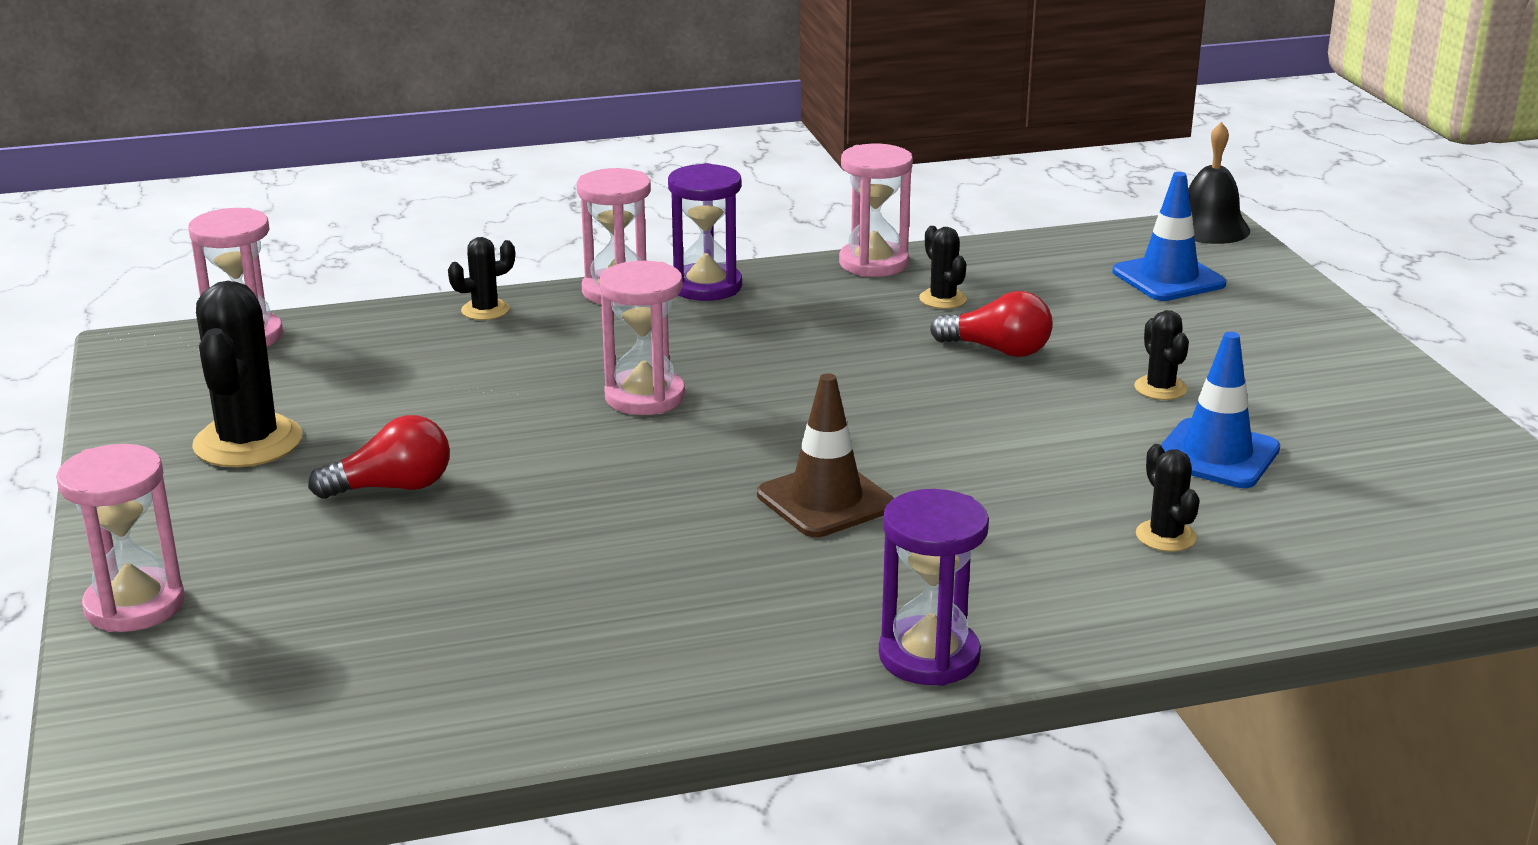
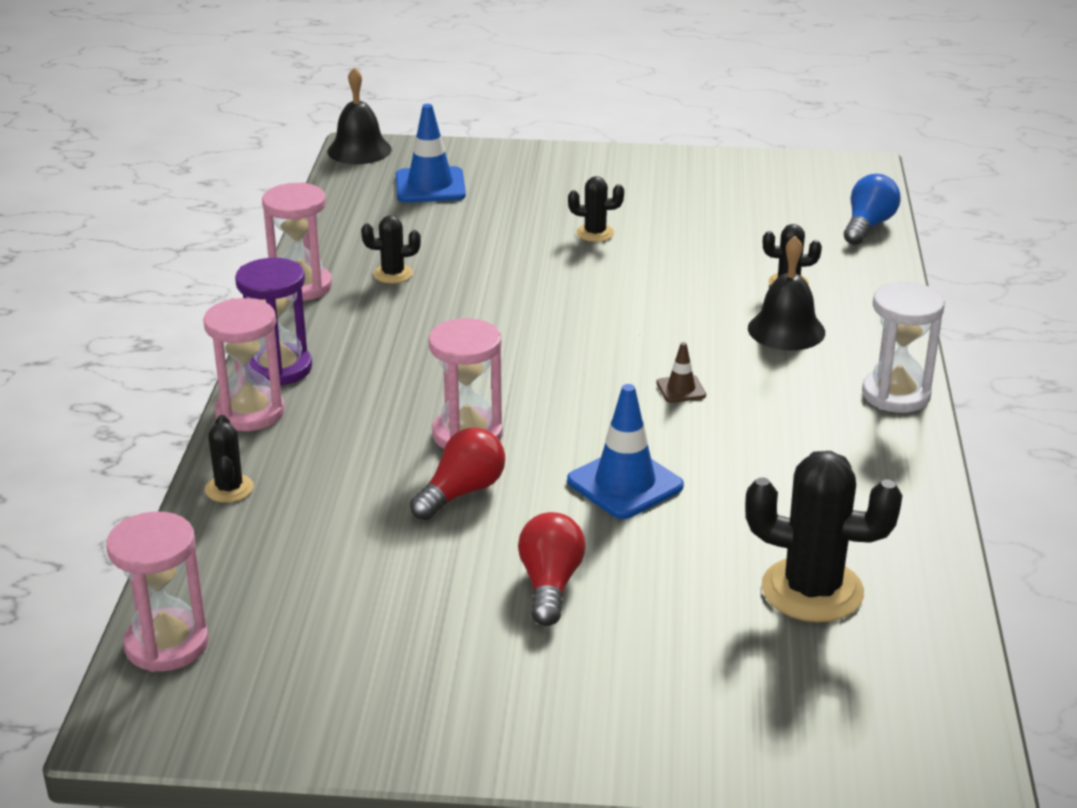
camera: 70 degrees left, 5 degrees up
pink hourglass [56,444,185,632] -> none
black cactus [192,281,303,467] -> black cactus moved to [745,451,903,622]
brown traffic cone [757,373,894,537] -> brown traffic cone [656,342,706,403], size x0.51
purple hourglass [879,489,989,686] -> white hourglass [862,282,945,413]
red light bulb [930,291,1053,357] -> red light bulb moved to [410,428,505,520]
blue traffic cone [1161,332,1280,488] -> blue traffic cone moved to [567,384,684,519]
none -> black bell [748,236,825,350]
none -> blue light bulb [844,174,900,245]

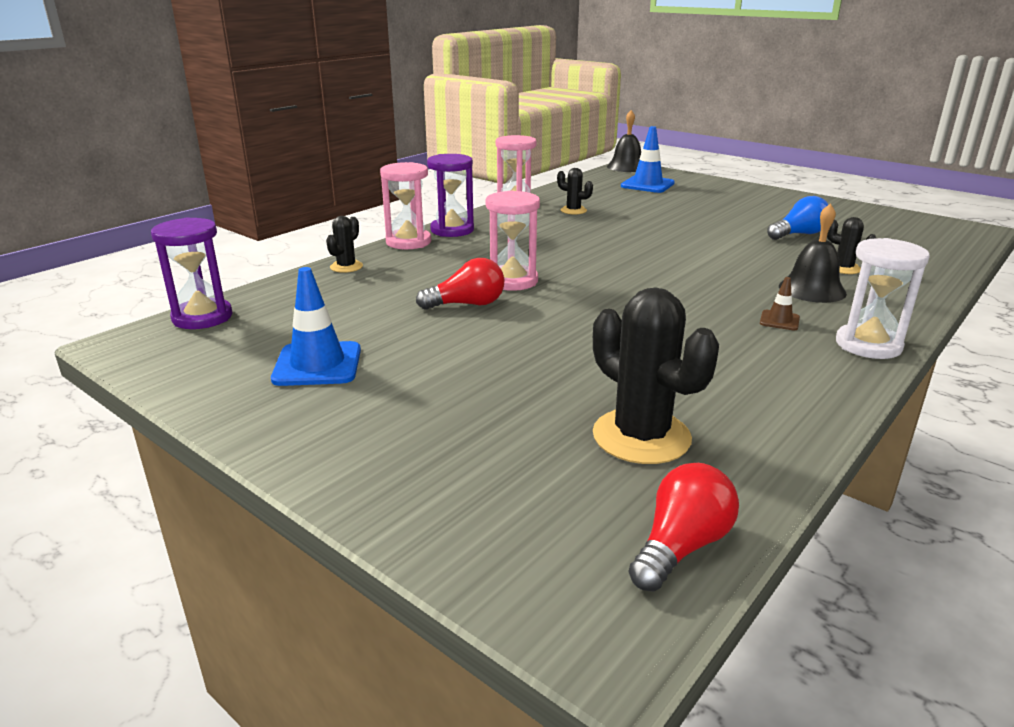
camera: 35 degrees right, 5 degrees down
pink hourglass [106,511,209,672] -> purple hourglass [151,218,233,329]
red light bulb [518,512,585,626] -> red light bulb moved to [628,463,739,592]
blue traffic cone [567,384,684,519] -> blue traffic cone moved to [271,267,361,386]
black cactus [568,176,624,242] -> none
brown traffic cone [656,342,706,403] -> brown traffic cone moved to [760,277,800,330]
blue light bulb [844,174,900,245] -> blue light bulb moved to [767,196,829,240]

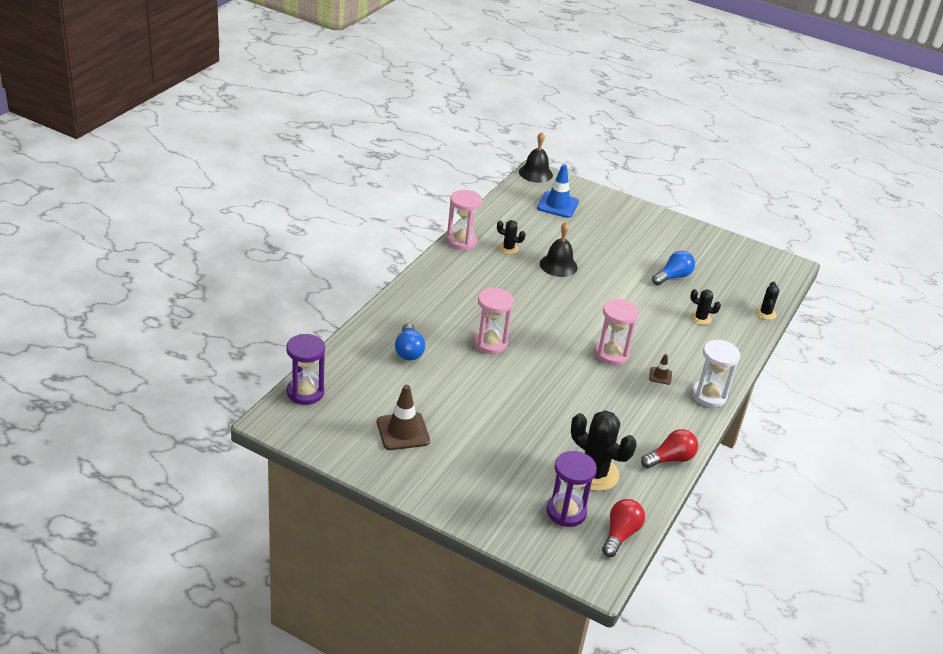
camera: 15 degrees left, 10 degrees up
blue traffic cone [271,267,361,386] -> brown traffic cone [377,385,430,450]
black cactus [326,216,363,273] -> black cactus moved to [755,281,779,320]
pink hourglass [380,162,431,250] -> pink hourglass moved to [594,299,639,365]
red light bulb [416,258,505,310] -> red light bulb moved to [641,429,698,468]
purple hourglass [427,154,474,237] -> purple hourglass moved to [546,451,597,527]
black bell [779,204,847,303] -> black bell moved to [540,222,578,277]
none -> blue light bulb [395,323,425,361]

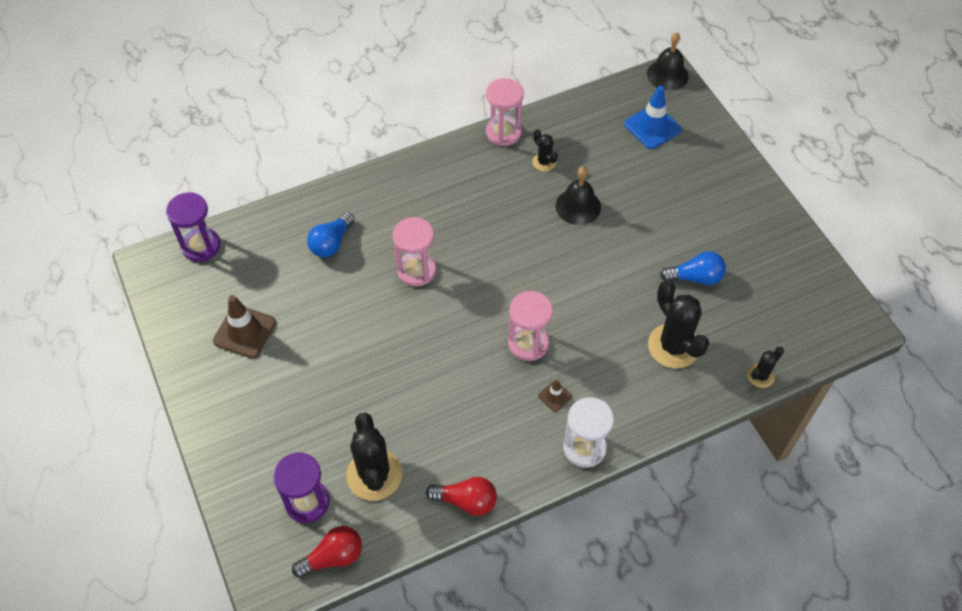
camera: 40 degrees right, 20 degrees up
black cactus [690,289,721,325] -> black cactus [648,281,709,369], size x1.94

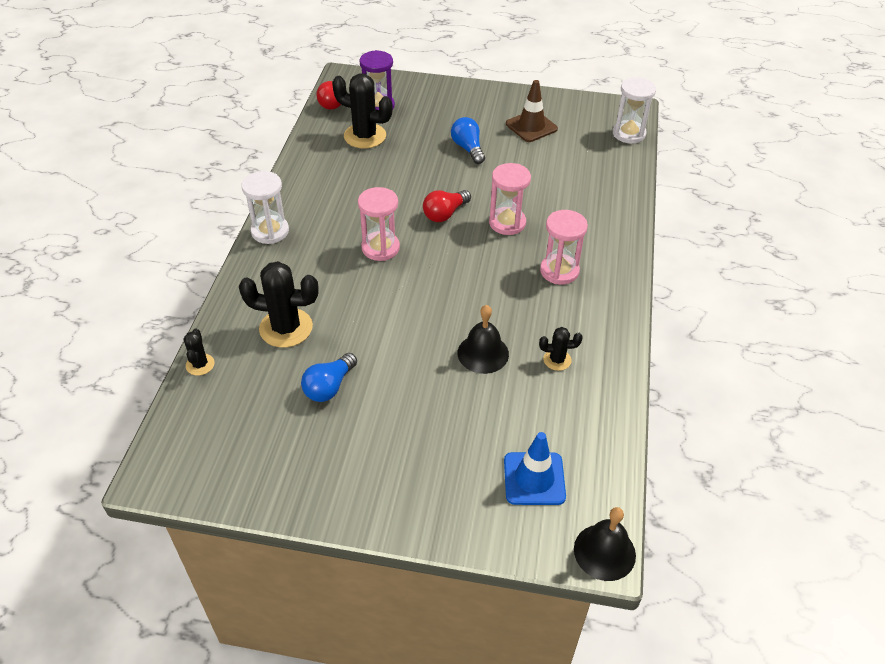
camera: 125 degrees right, 10 degrees down
purple hourglass [166,192,220,262] -> white hourglass [613,77,656,144]
blue light bulb [307,212,355,257] -> blue light bulb moved to [451,117,485,164]
red light bulb [426,477,497,516] -> red light bulb moved to [423,190,471,222]
pink hourglass [486,78,524,146] -> pink hourglass moved to [540,210,588,285]
brown traffic cone [538,379,572,412] -> none

